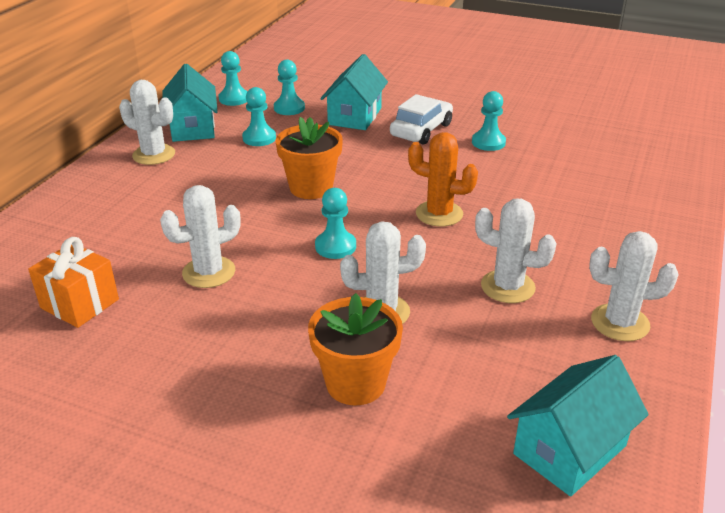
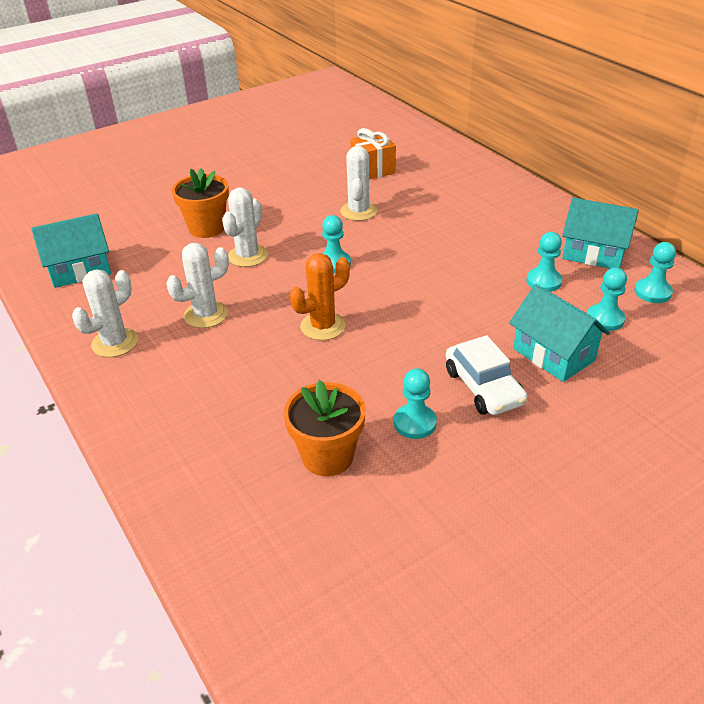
camera: 125 degrees right, 5 degrees up
white cactus [119,80,175,165] -> none
orange flower pot [276,117,343,199] -> orange flower pot moved to [284,380,366,476]
turquoise house [507,355,649,497] -> turquoise house turned 75 degrees clockwise [31,213,111,288]

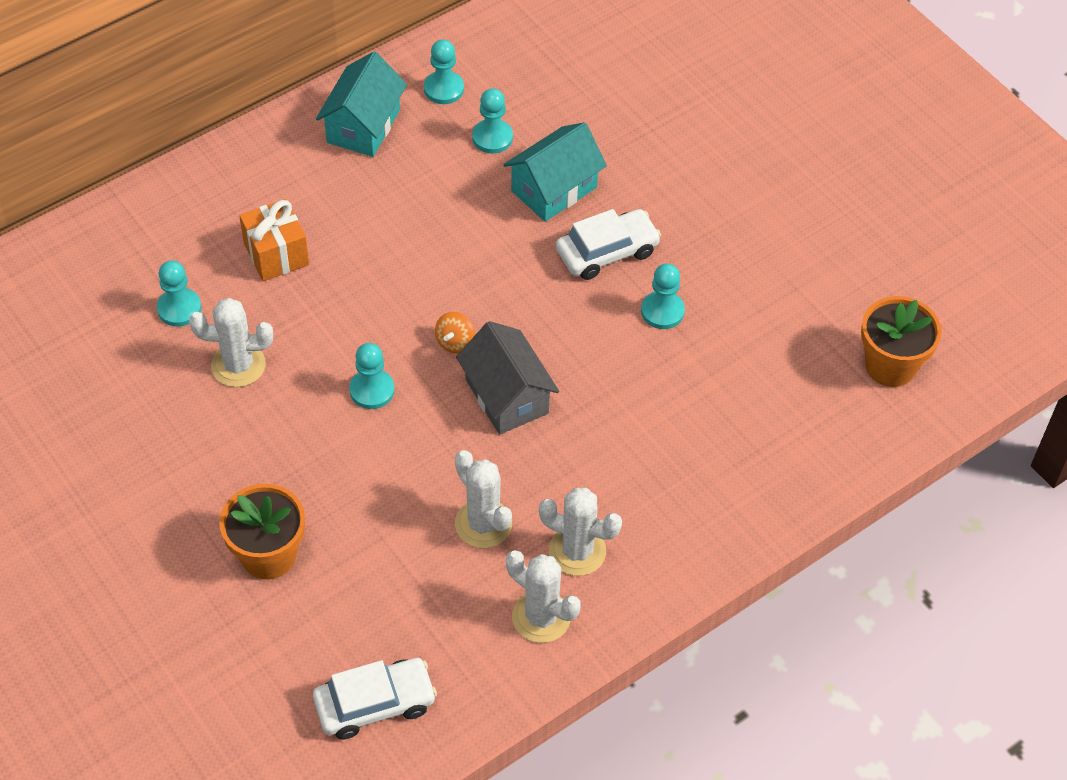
camera: 95 degrees left, 15 degrees up
turquoise house [31,213,111,288] -> white car [313,658,437,739]
white cactus [222,188,268,267] -> white cactus moved to [539,488,622,576]
orange flower pot [284,380,366,476] -> orange flower pot moved to [861,296,942,387]
orange cactus [290,253,350,340] -> grey house [456,321,559,435]
orange gift [351,128,396,180] -> orange gift moved to [239,199,309,281]
turquoise pawn [526,232,563,292] -> turquoise pawn moved to [157,260,202,327]
none -> orange spinning top [435,312,475,354]

